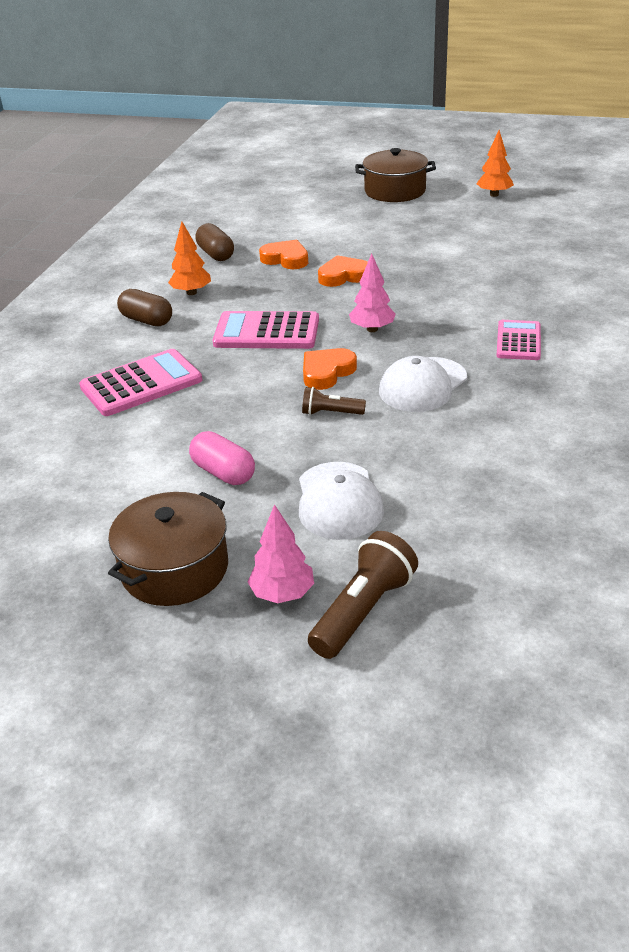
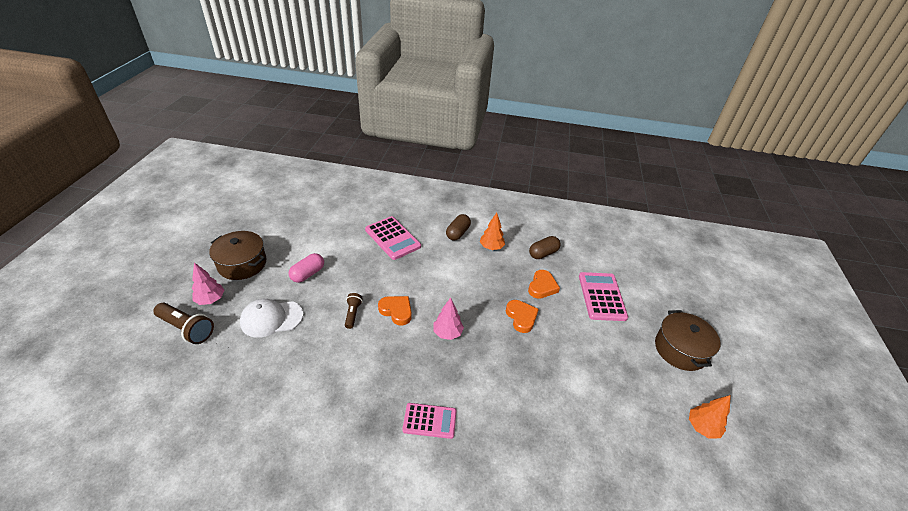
camera: 80 degrees right, 5 degrees up
pink calculator [213,311,319,349] -> pink calculator moved to [579,272,628,321]
white cap [379,356,467,412] -> none

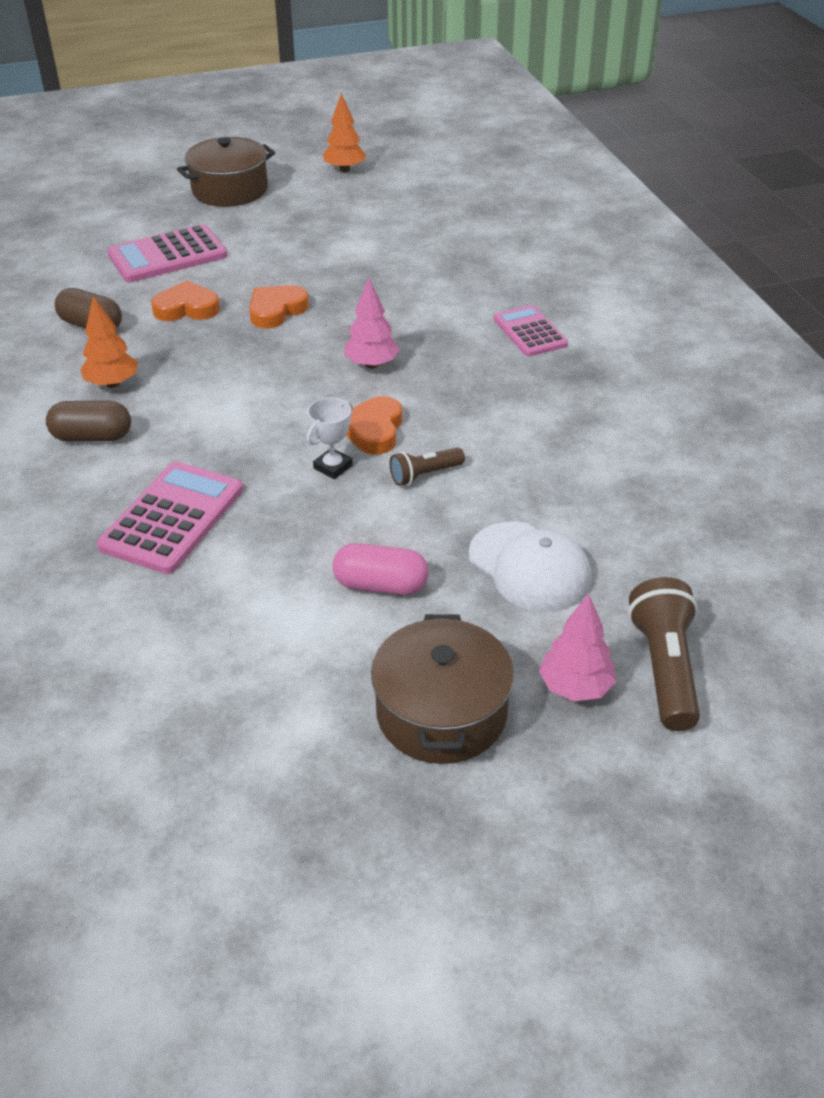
camera: 115 degrees left, 0 degrees up
none -> white trophy [306,398,353,479]

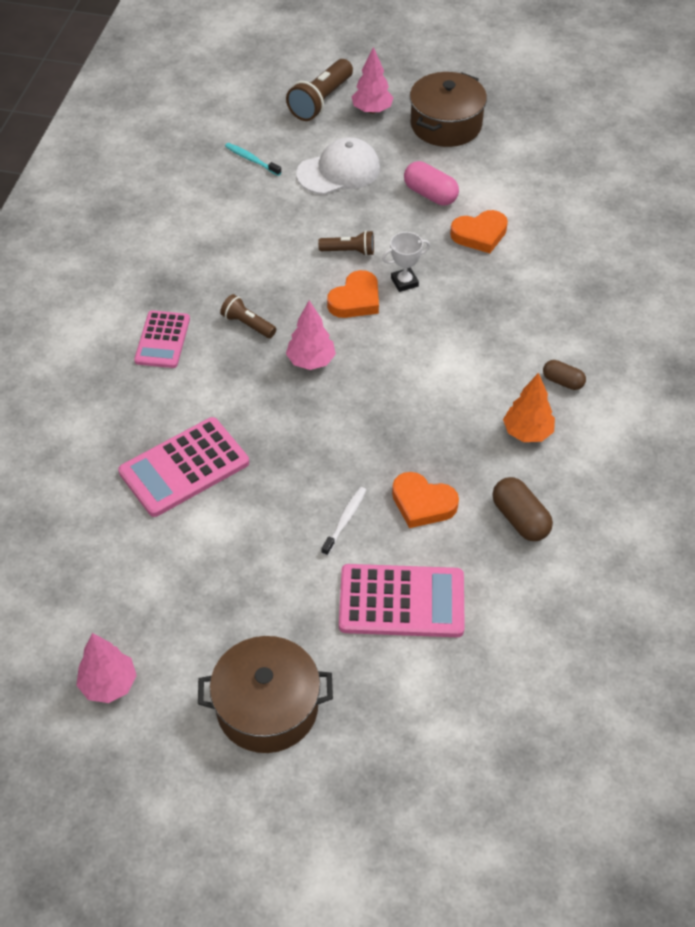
camera: 150 degrees left, 10 degrees up
brown capsule [46,401,131,442] -> brown capsule [543,360,586,390], size x0.64
pink calculator [97,461,243,574] -> pink calculator moved to [118,417,249,517]
orange heart [249,285,309,329] -> orange heart moved to [450,210,508,253]
orange tree [323,93,366,172] -> pink tree [76,633,137,703]
white cap [469,522,592,612] -> white cap turned 75 degrees clockwise [296,137,380,195]
none -> brown flashlight [220,294,276,338]
none -> turquoise toothbrush [225,143,282,176]
none -> white toothbrush [321,487,366,556]

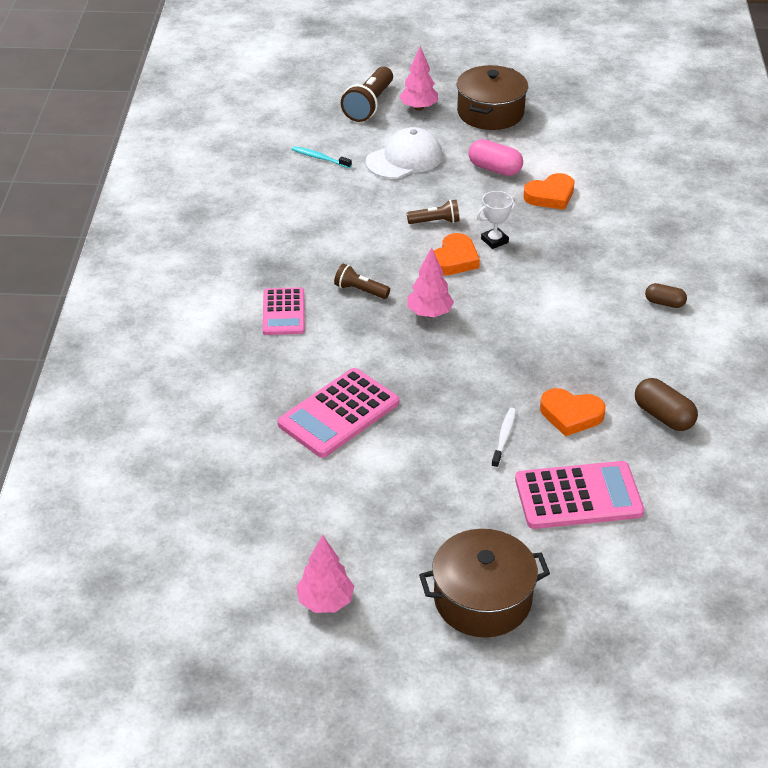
camera: 10 degrees left, 10 degrees down
orange tree [503,373,555,442] -> none

